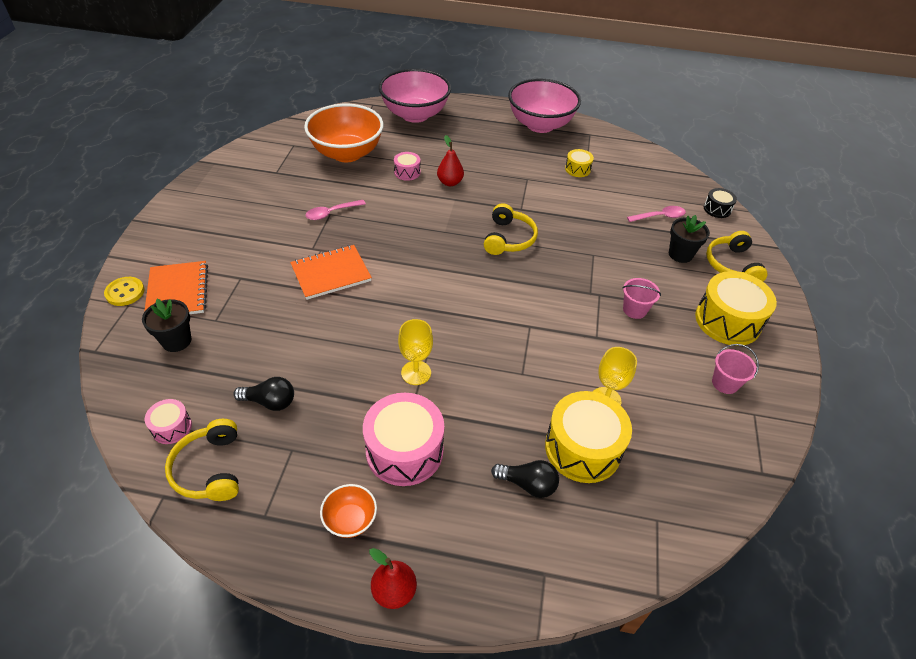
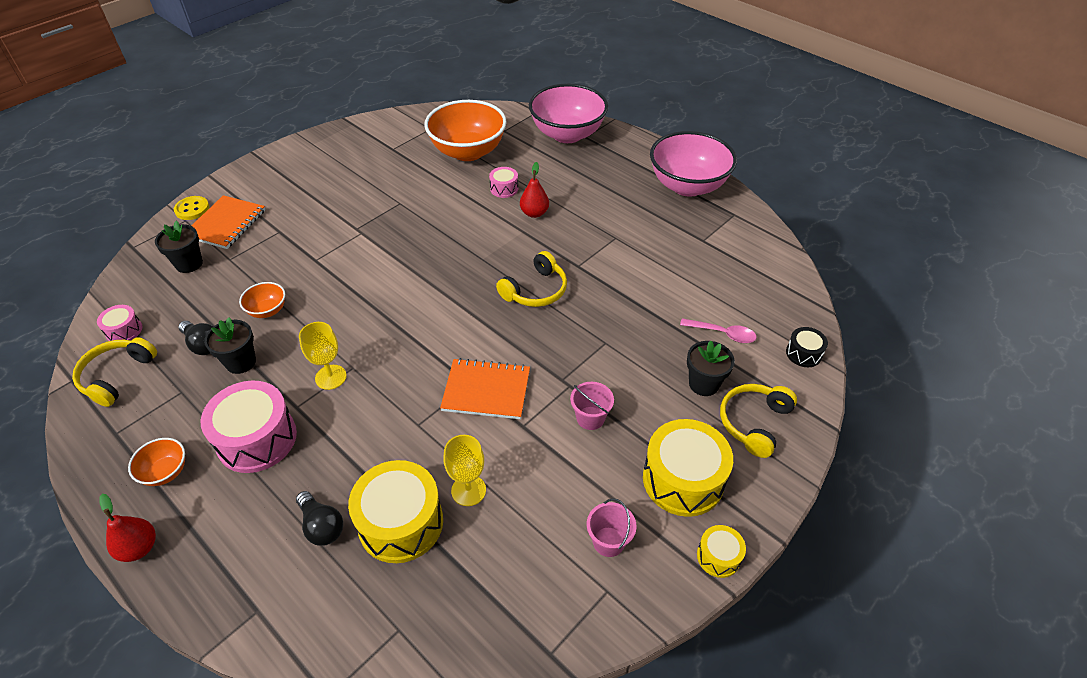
camera: 35 degrees right, 0 degrees up
orange notebook [290,245,372,300] -> orange notebook moved to [440,358,530,419]
pink spoon [305,200,366,220] -> none
yellow drum [565,149,594,177] -> yellow drum moved to [697,525,746,578]
none -> black flower pot [204,317,256,374]
none -> orange bowl [239,282,285,318]

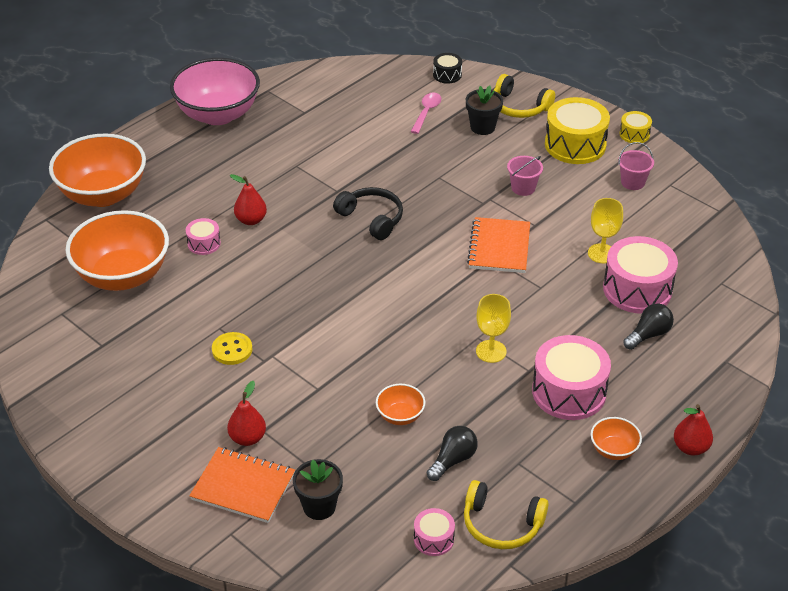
camera: 90 degrees left, 5 degrees down
yellow button [174,196,210,220] -> yellow button moved to [212,332,253,365]
black flower pot [204,317,256,374] -> none
yellow drum [348,460,443,563] -> pink drum [603,236,678,314]
yellow headphones [496,251,567,307] -> black headphones [333,187,403,240]
pink bowl [529,84,608,143] -> orange bowl [49,134,146,207]
none -> red pear [227,381,266,446]

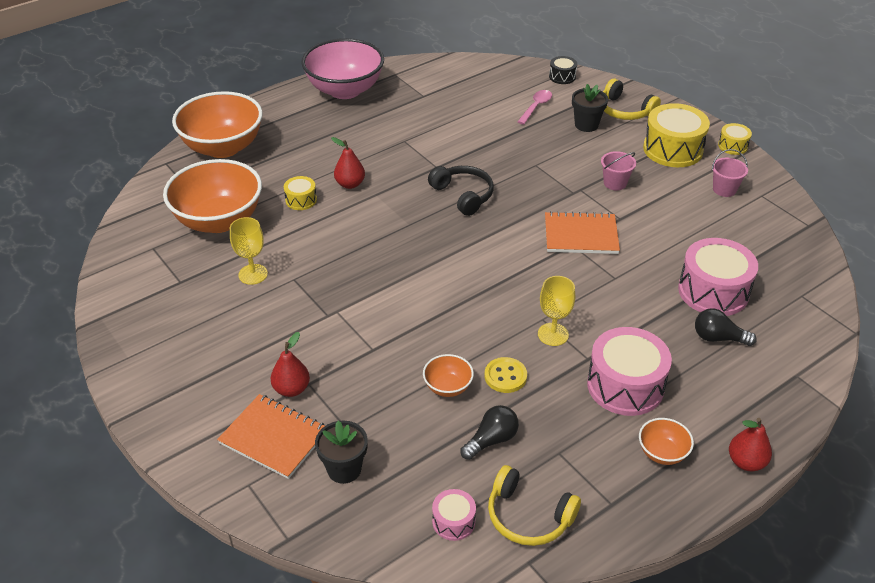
camera: 10 degrees right, 0 degrees up
pink drum [186,218,221,255] -> yellow drum [284,176,317,210]
yellow button [212,332,253,365] -> yellow button moved to [485,357,527,393]
orange notebook [467,217,530,273] -> orange notebook turned 75 degrees clockwise [545,211,620,254]
yellow goblet [588,198,623,263] -> yellow goblet moved to [230,217,268,285]
black light bulb [623,304,674,350] -> black light bulb turned 135 degrees counterclockwise [695,308,757,346]

